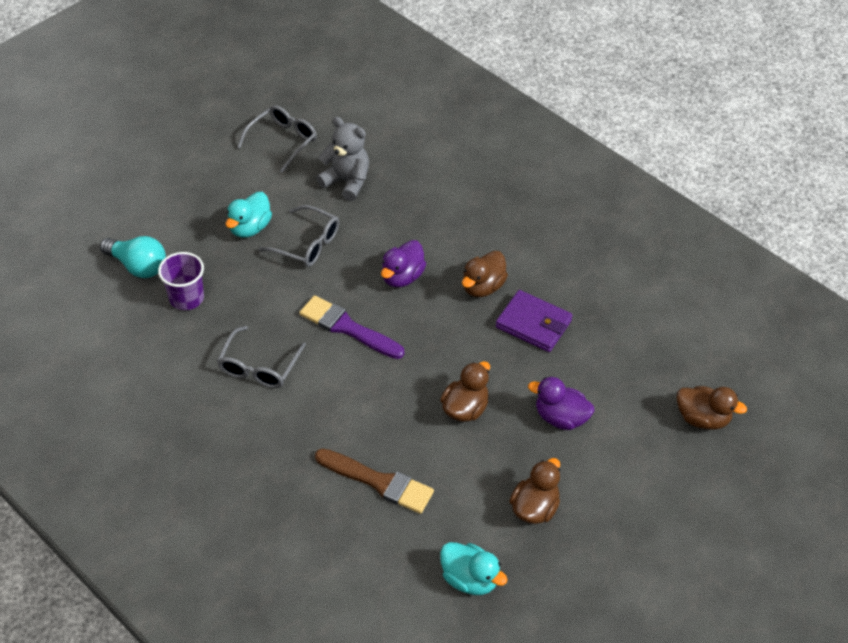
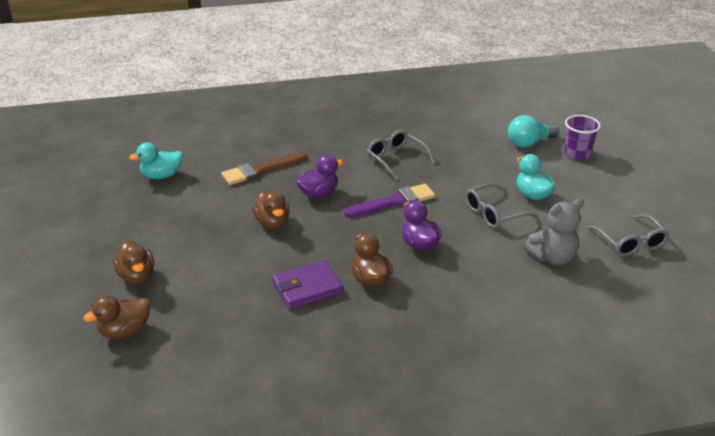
camera: 125 degrees right, 15 degrees down
purple cup [158,252,204,310] -> purple cup moved to [564,115,601,160]
brown duck [509,458,560,524] -> brown duck moved to [113,241,154,284]
purple duck [528,377,594,430] -> purple duck moved to [296,155,344,198]

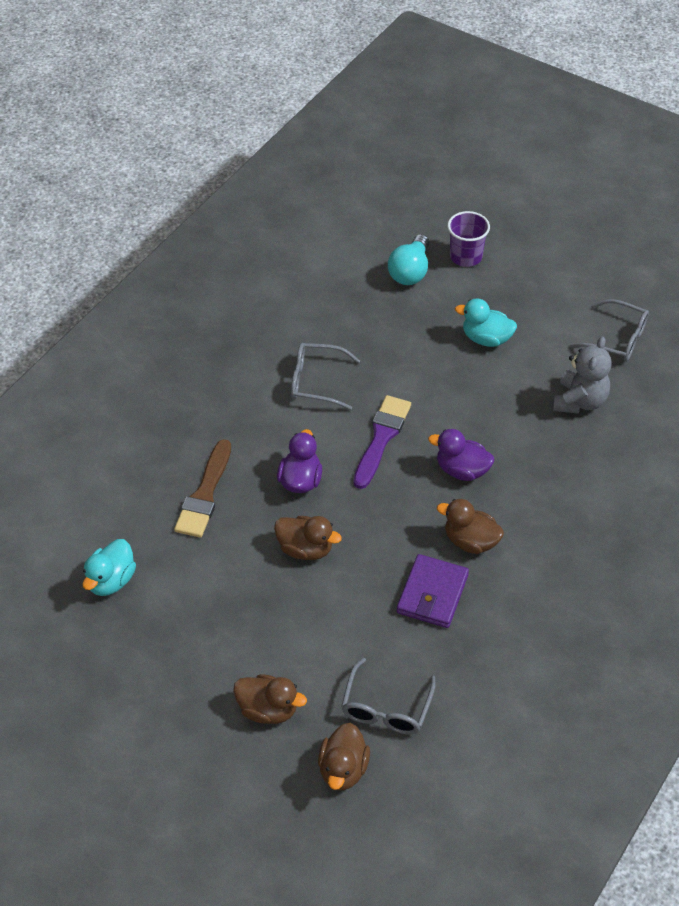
camera: 45 degrees left, 15 degrees up
grey glasses [465,183,538,229] -> grey glasses moved to [341,658,436,735]

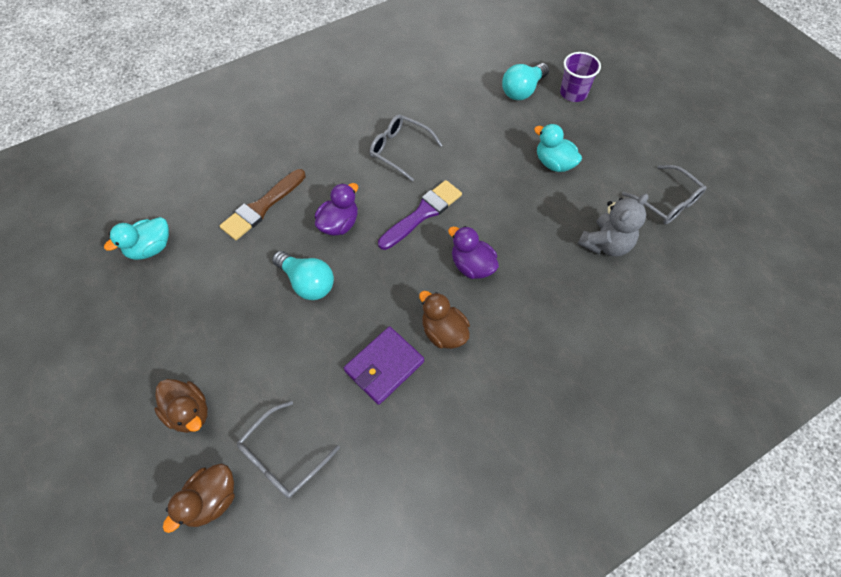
camera: 25 degrees right, 10 degrees up
brown duck [274,516,342,560] -> turquoise light bulb [272,251,334,300]

